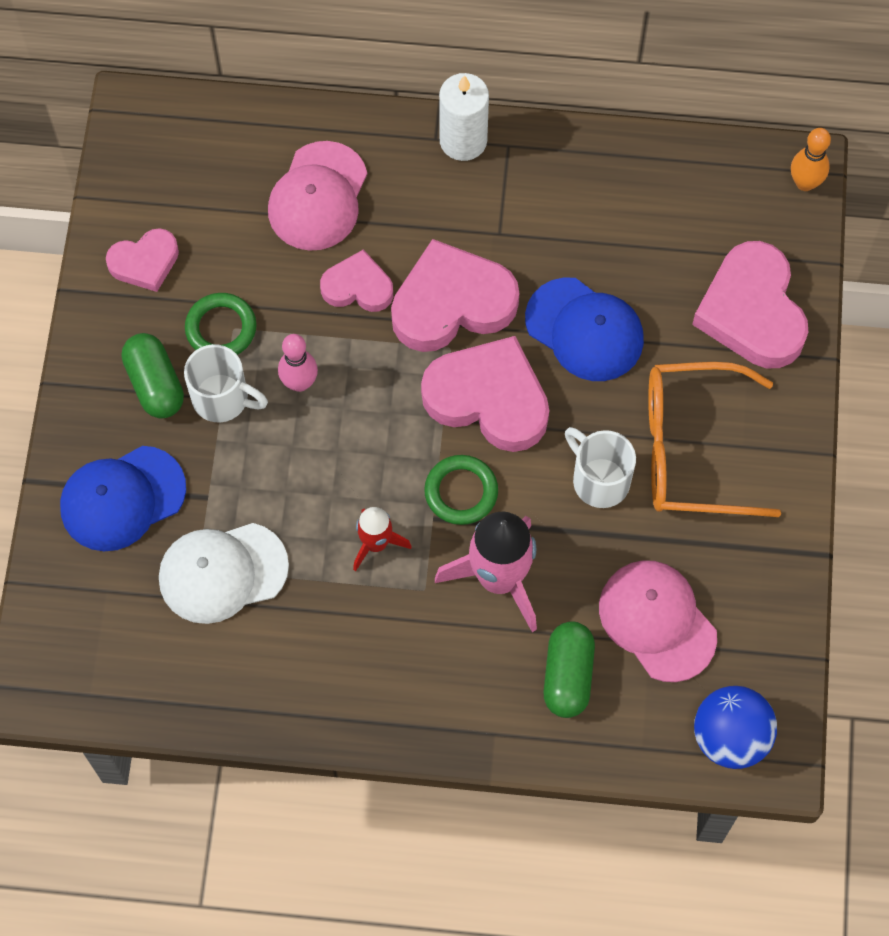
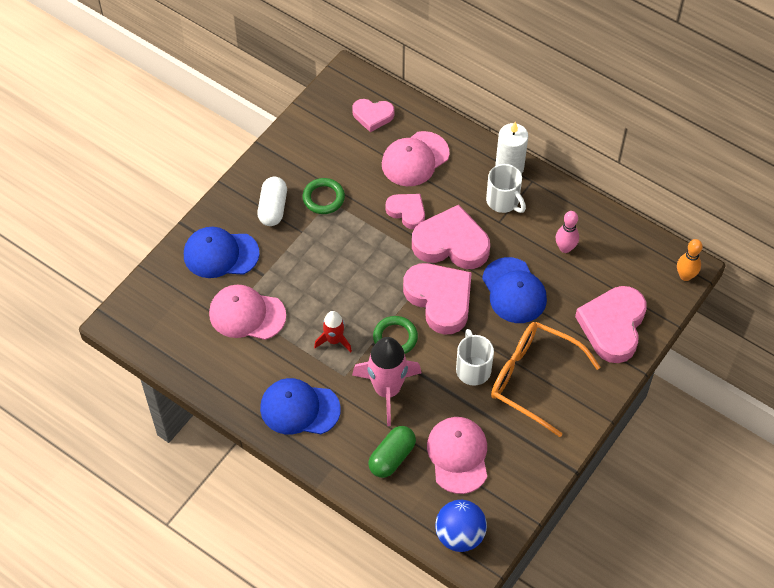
camera: 30 degrees right, 10 degrees down
pink heart [106,228,179,292] -> pink heart moved to [352,99,394,132]
green capsule [122,333,184,418] -> white capsule [257,177,287,226]
white cap [159,523,289,624] -> pink cap [209,284,286,340]
white mug [184,344,268,422] -> white mug moved to [486,164,526,213]
pink bowling pin [278,334,318,392] -> pink bowling pin moved to [555,211,579,253]
none -> blue cap [260,378,341,435]

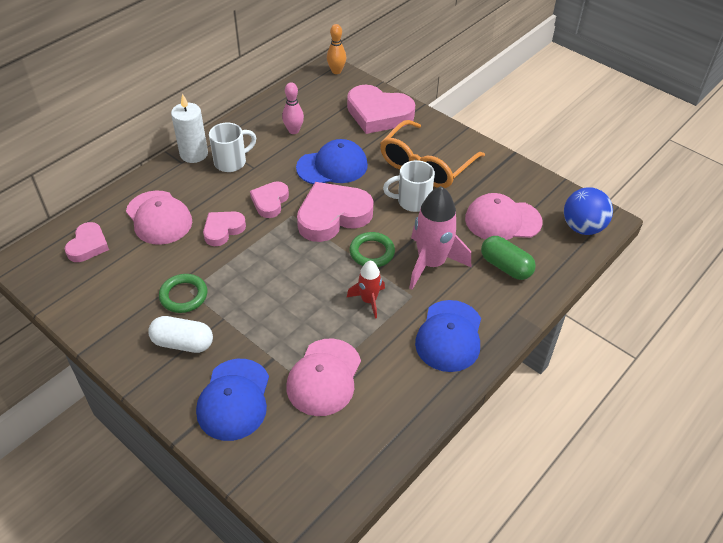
camera: 85 degrees left, 10 degrees down
pink heart [412,205,490,269] -> pink heart [250,181,289,218], size x0.57

